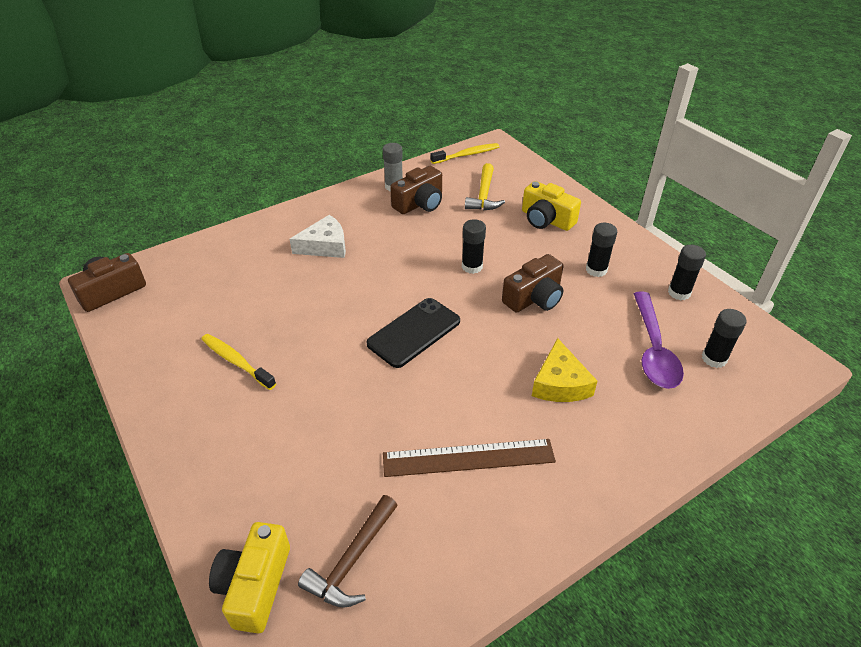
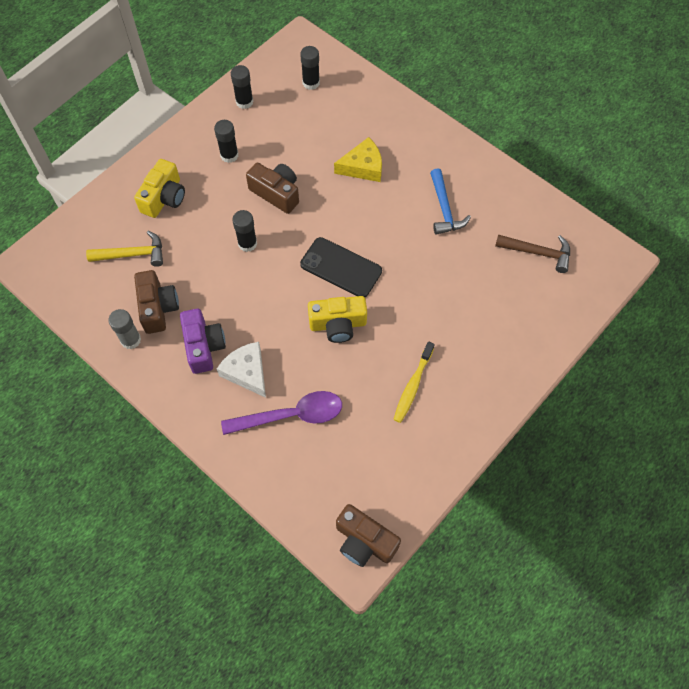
camera: 105 degrees left, 20 degrees up
yellow camera [209,522,290,633] -> yellow camera moved to [308,296,367,343]
brown ruler [383,439,556,477] -> blue hammer [430,168,471,235]
brown camera [390,166,442,214] -> brown camera turned 45 degrees clockwise [134,270,179,334]
yellow toothbrush [431,143,499,164] -> none
purple spoon [633,291,684,389] -> purple spoon moved to [221,391,342,435]
none -> purple camera [180,309,226,374]

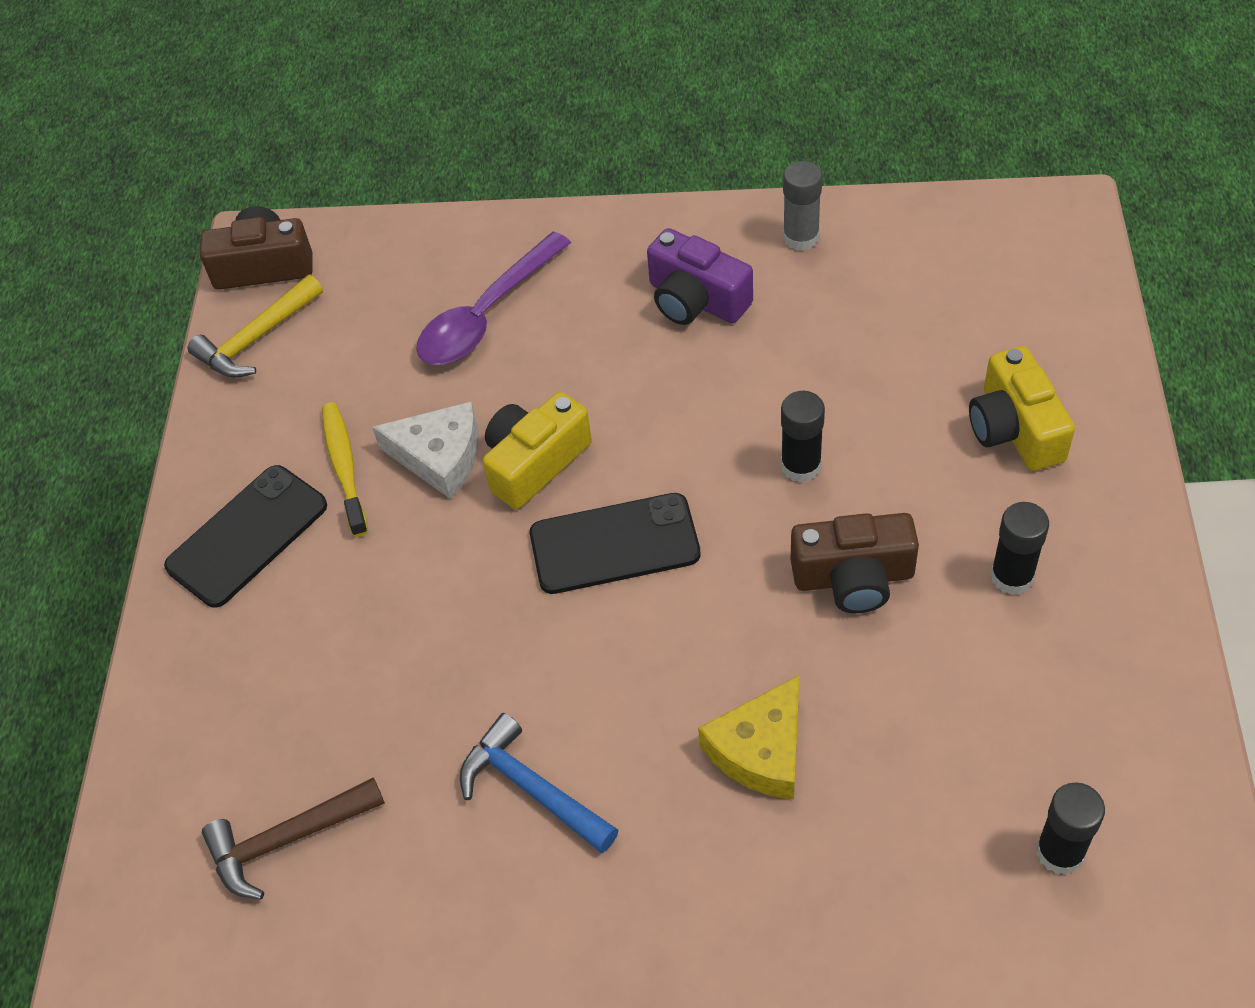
camera: 145 degrees right, 10 degrees down
yellow hammer [86,231,163,267] -> yellow hammer moved to [188,275,323,378]
brown camera [134,270,179,334] -> none
white cheese [217,342,266,398] -> white cheese moved to [372,402,479,499]
black glue stick [231,65,253,109] -> none
none -> black phone [164,465,327,608]

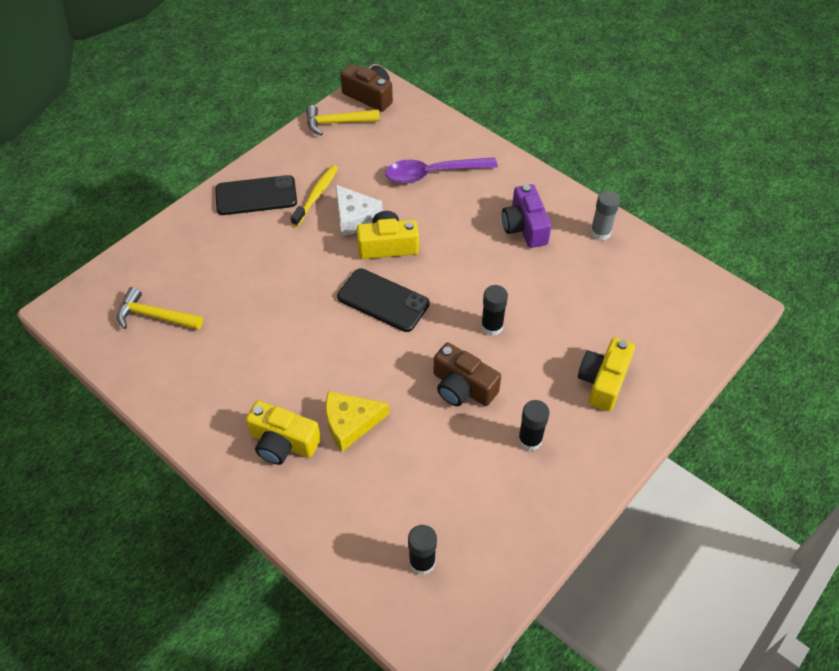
camera: 35 degrees right, 0 degrees up
brown hammer [202,777,385,899] -> yellow hammer [117,287,203,330]
blue hammer [460,713,618,853] -> none
none -> yellow camera [246,401,321,465]

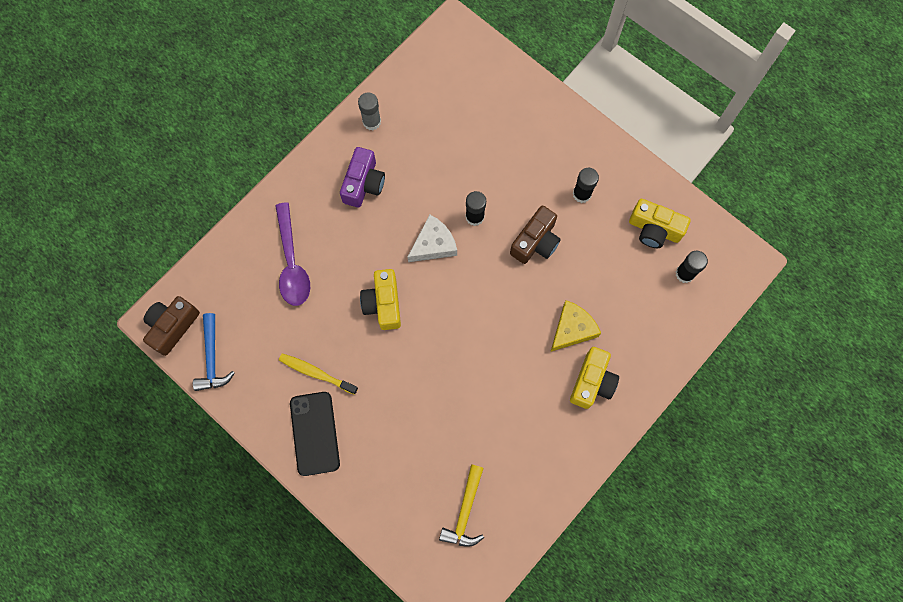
camera: 90 degrees left, 20 degrees up
yellow hammer [306,105,380,136] -> blue hammer [193,313,235,391]
yellow cheese [326,391,389,452] -> yellow cheese turned 120 degrees counterclockwise [550,300,601,352]
white cheese [335,184,383,236] -> white cheese moved to [407,215,457,262]
black phone [337,268,430,332] -> none
purple camera [502,184,551,248] -> purple camera turned 60 degrees counterclockwise [340,147,385,208]
yellow camera [578,337,635,411] -> yellow camera moved to [629,199,691,248]

